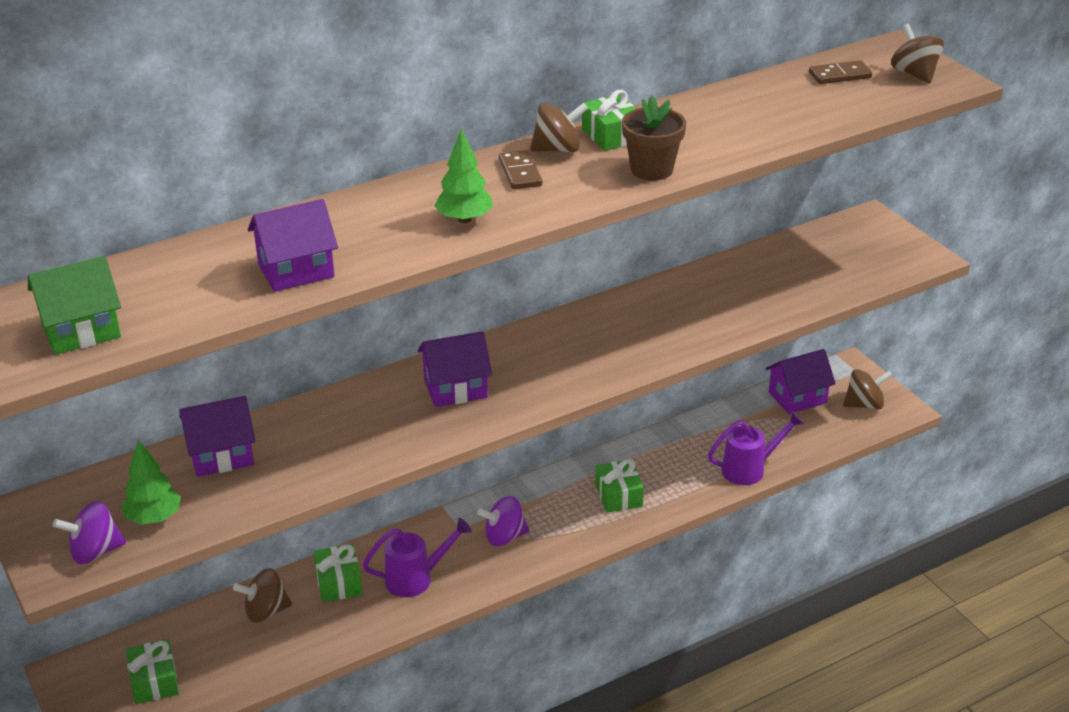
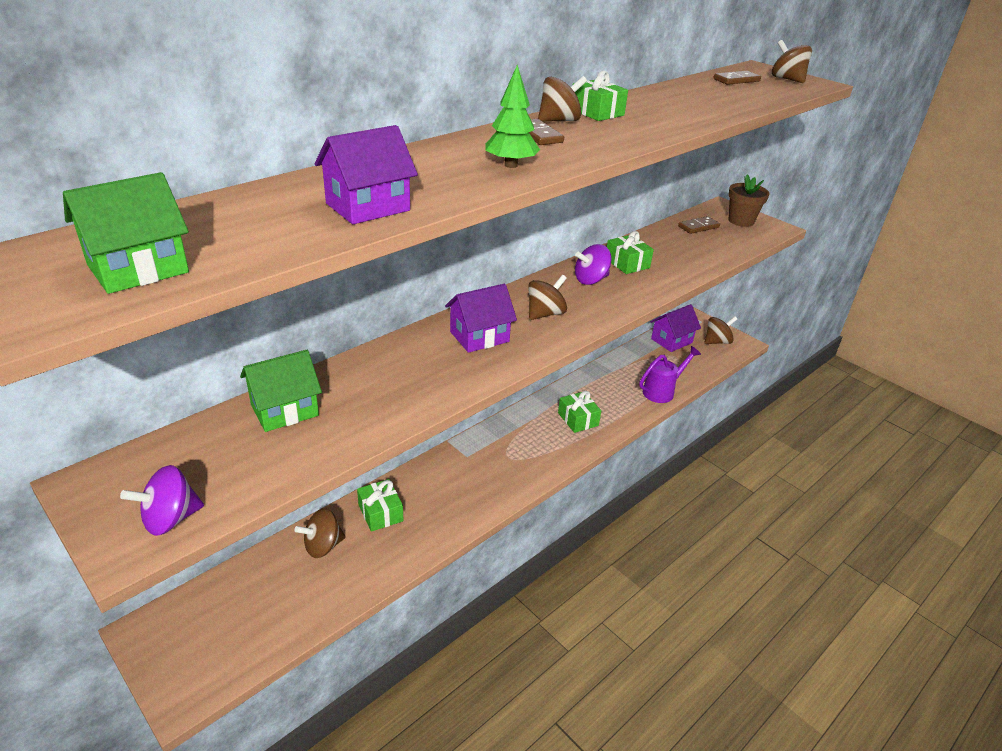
camera: 15 degrees left, 0 degrees up
green tree [121,440,181,525] -> none
green gift [126,639,179,704] -> green gift moved to [607,231,654,274]
purple house [179,396,256,477] -> green house [240,350,322,432]
purple watering can [363,518,472,597] -> none
purple spinning top [477,496,529,546] -> purple spinning top moved to [575,244,611,285]
brown flower pot [622,96,686,181] -> brown flower pot moved to [728,174,769,227]
none -> brown spinning top [528,274,567,320]
none -> brown domino [678,216,720,234]

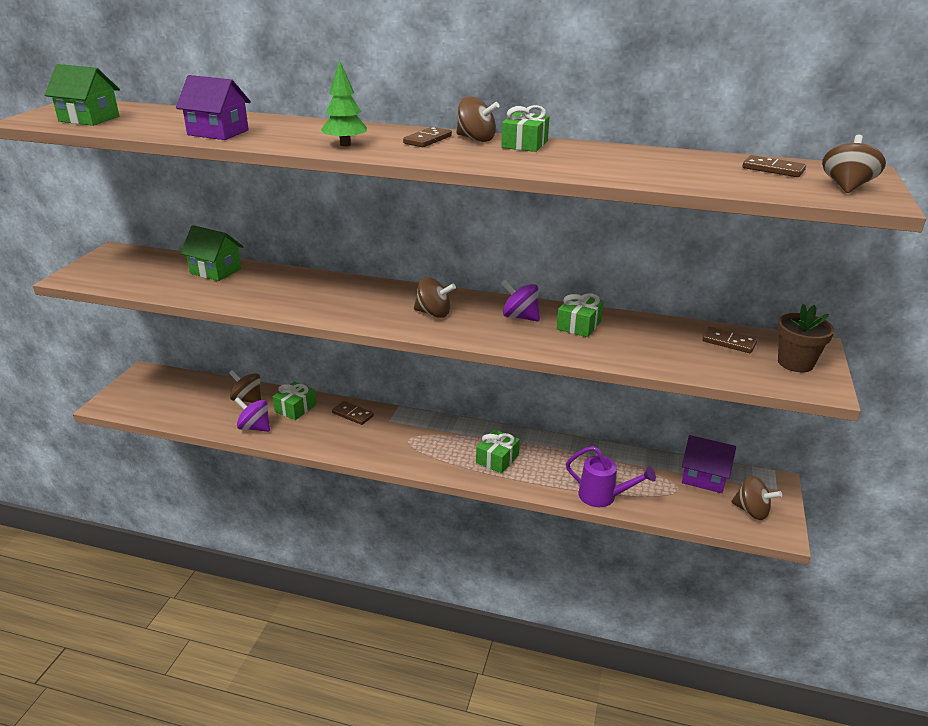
camera: 60 degrees right, 5 degrees down
purple spinning top [120,465,204,536] -> purple spinning top moved to [234,397,270,432]
purple house [445,284,517,353] -> none
none -> brown domino [332,401,374,425]

